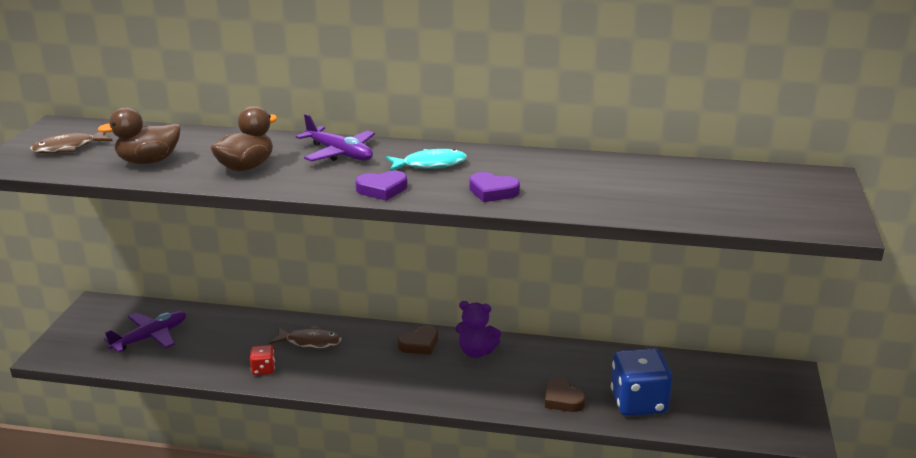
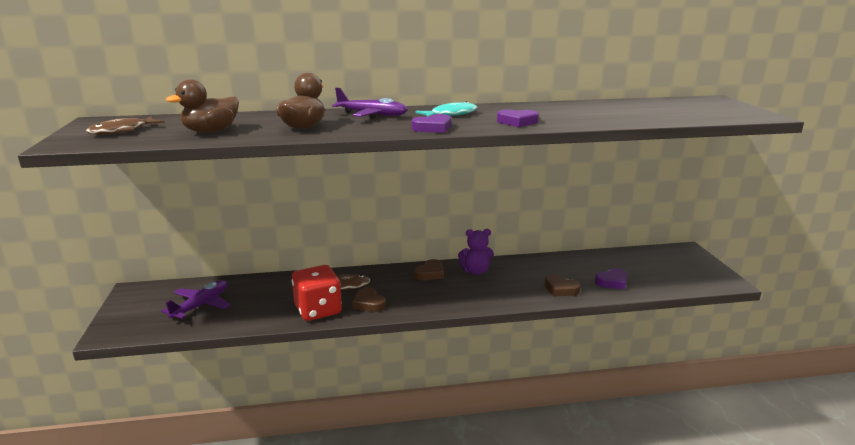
camera: 20 degrees left, 5 degrees down
red dice [250,345,275,375] -> red dice [292,265,342,321], size x2.12
blue dice [611,348,672,416] -> purple heart [595,268,627,289]
none -> brown heart [352,287,386,312]

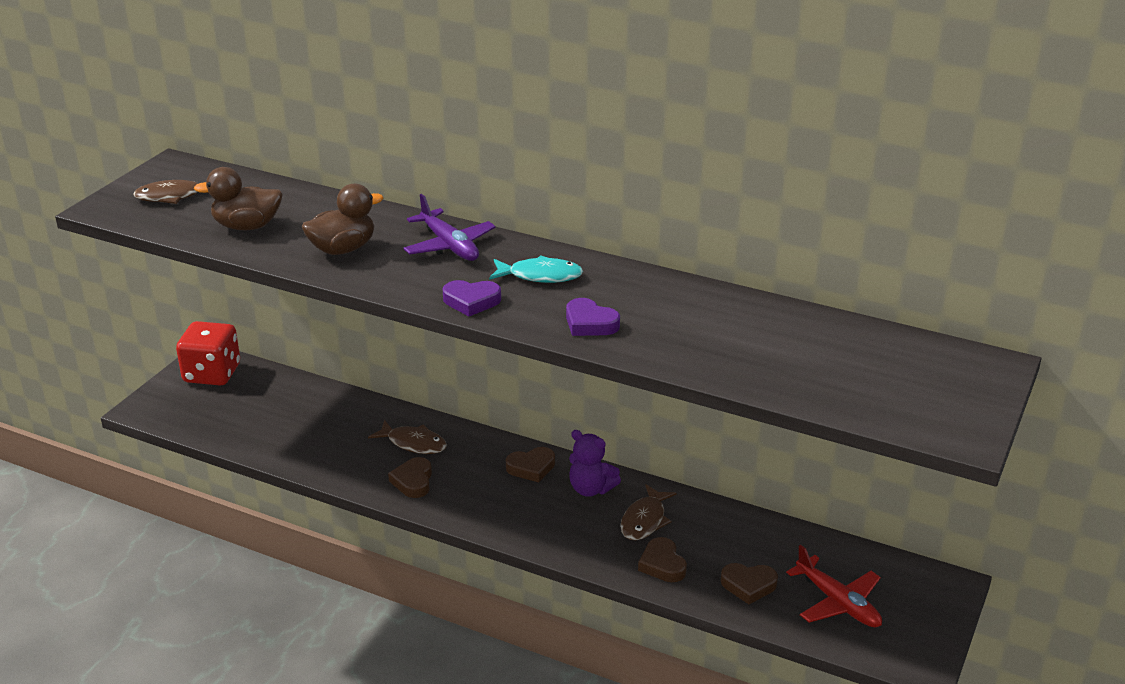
camera: 35 degrees right, 10 degrees up
purple plane [161,280,230,319] -> none
red dice [292,265,342,321] -> red dice moved to [176,321,240,386]
purple heart [595,268,627,289] -> brown heart [721,563,778,604]
none -> brown fish [620,484,676,540]
none -> red plane [786,545,882,627]

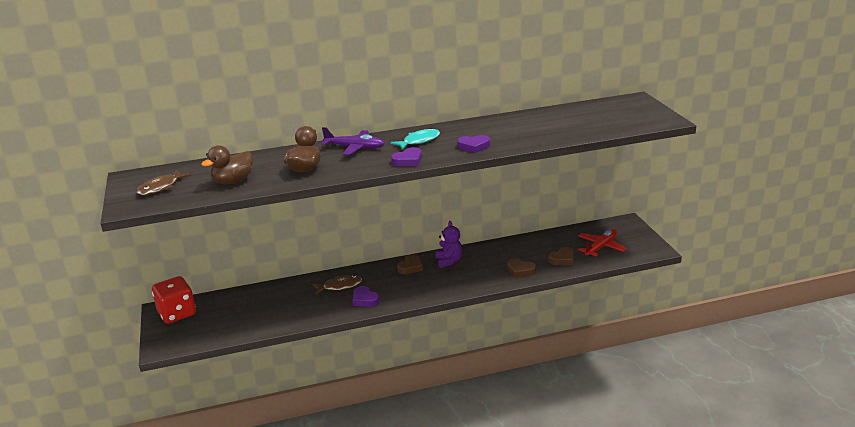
camera: 40 degrees left, 5 degrees down
brown heart [388,457,432,498] -> purple heart [352,286,379,307]
purple teddy bear [569,430,621,497] -> purple teddy bear turned 90 degrees counterclockwise [436,221,463,268]
brown fish [620,484,676,540] -> none
red plane [786,545,882,627] -> red plane turned 60 degrees counterclockwise [578,229,627,257]

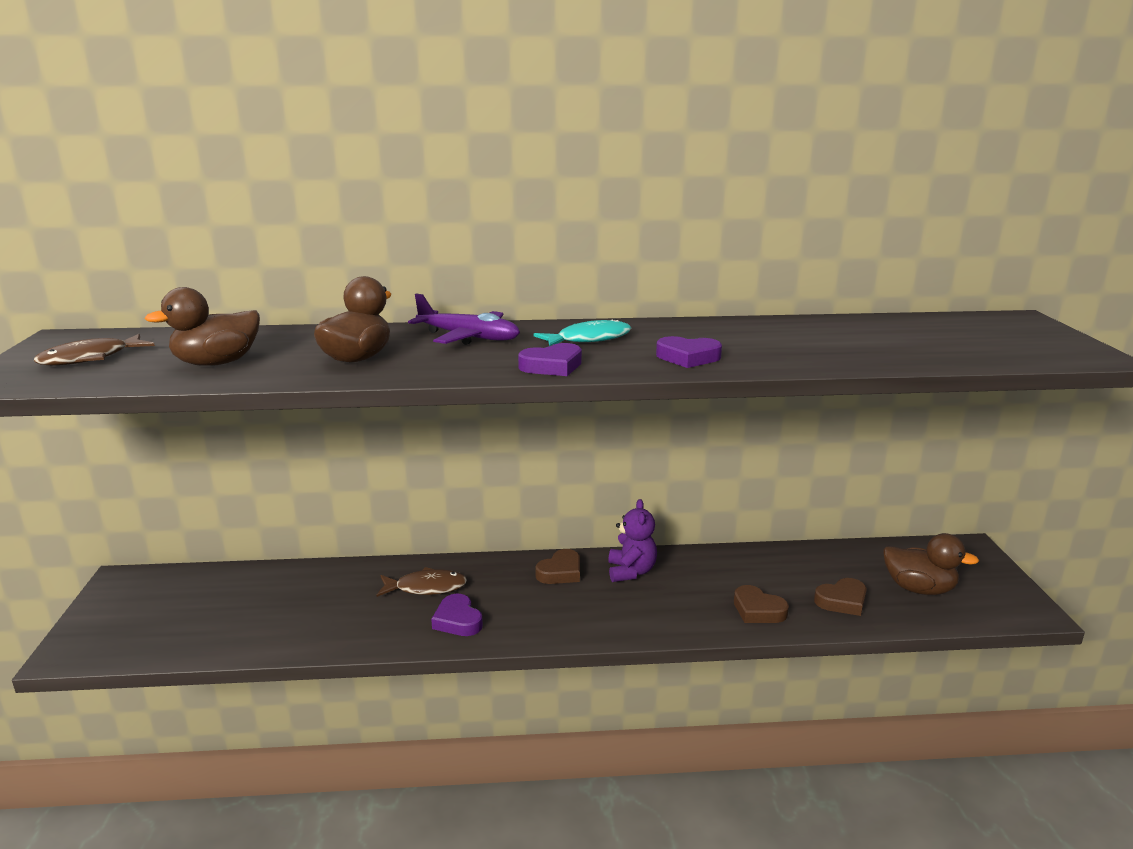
camera: 10 degrees right, 5 degrees down
red dice [152,276,196,324] -> none
red plane [578,229,627,257] -> brown duck [883,533,979,595]

